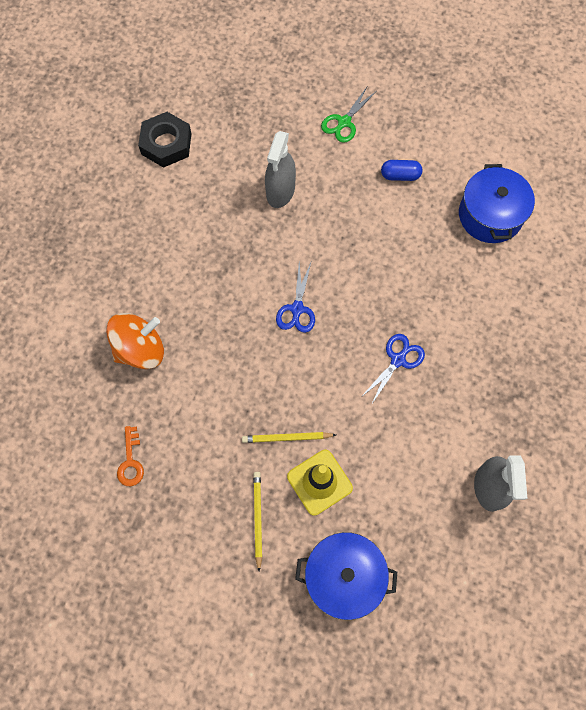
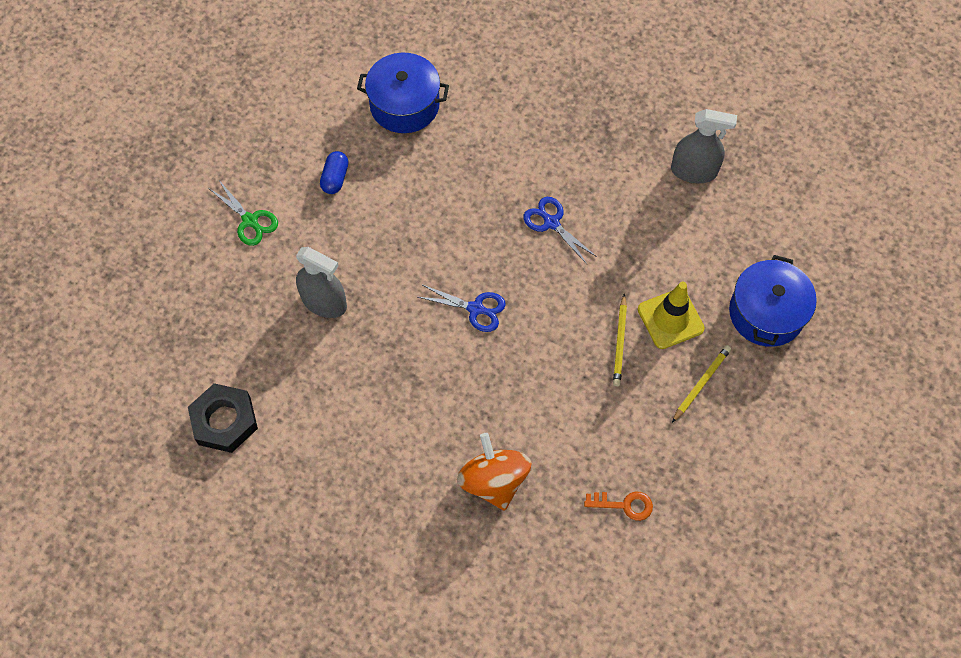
camera: 80 degrees left, 5 degrees down
yellow pencil [253,472,262,572] -> yellow pencil turned 120 degrees clockwise [672,345,731,423]

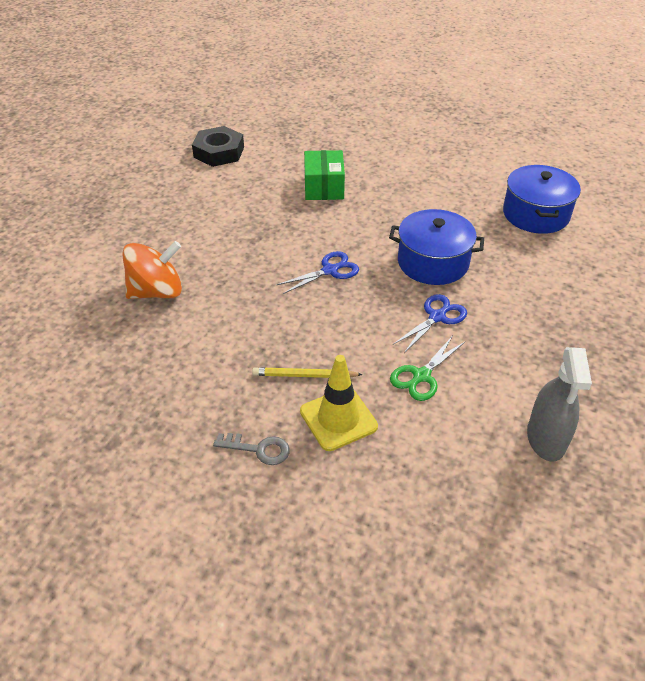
camera: 85 degrees right, 20 degrees down
green scissors [208,179,278,246] -> green scissors moved to [390,337,466,401]
grey spray bottle [296,247,347,318] -> green box [304,150,345,200]
blue capsule [320,151,349,194] -> none
blue scissors [418,284,506,332] -> blue scissors turned 135 degrees counterclockwise [276,251,359,294]
orange key [584,492,653,521] -> none
yellow pencil [672,345,731,423] -> grey key [213,433,290,465]
blue pot [729,255,817,347] -> blue pot moved to [389,209,484,285]

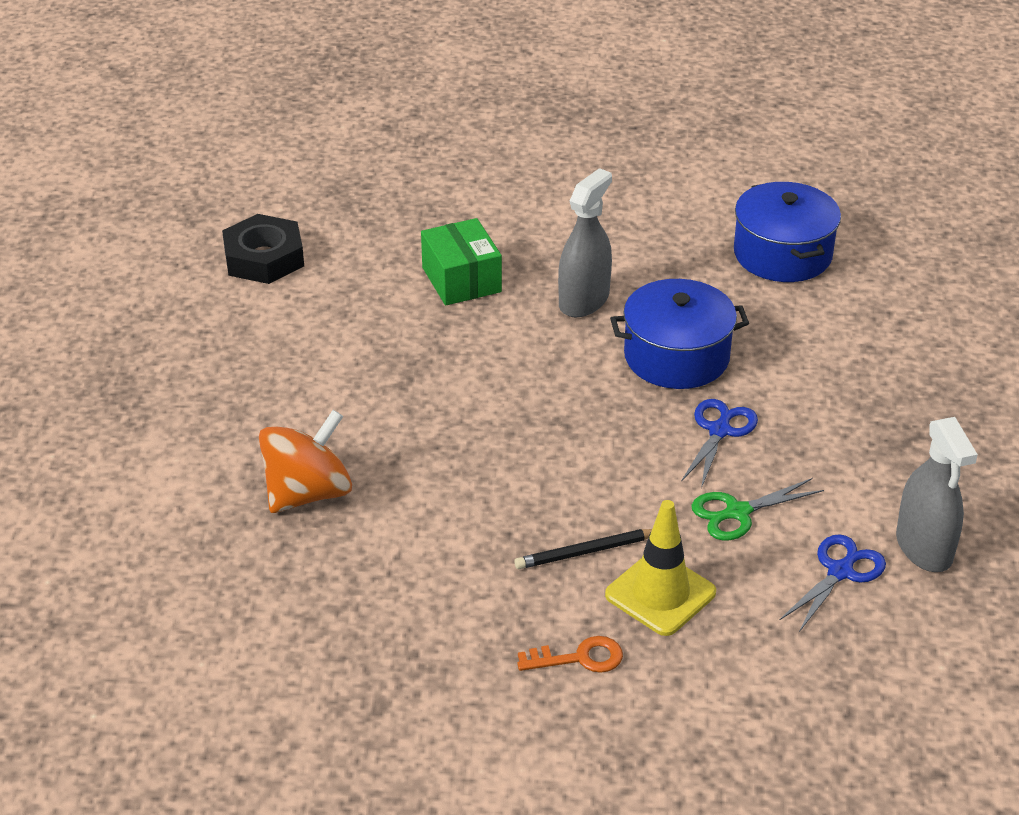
camera: 20 degrees left, 5 degrees down
grey key [213,433,290,465] -> orange key [517,636,623,673]
yellow pencil [252,367,363,378] -> black pencil [514,529,652,569]
blue scissors [276,251,359,294] -> blue scissors moved to [780,534,886,632]
green scissors [390,337,466,401] -> green scissors turned 45 degrees clockwise [691,478,824,540]
none -> grey spray bottle [558,168,612,317]

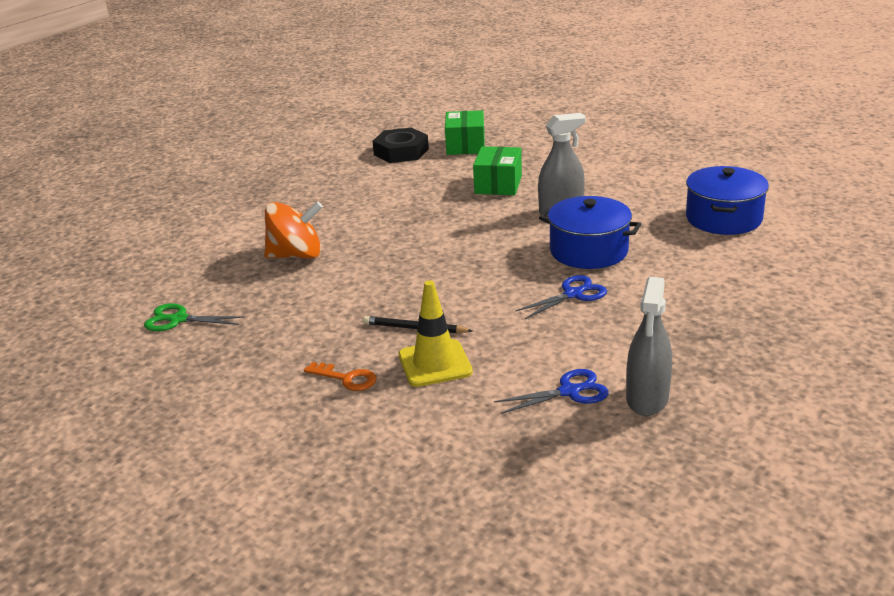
camera: 35 degrees right, 10 degrees down
green scissors [691,478,824,540] -> green scissors moved to [144,303,244,331]
none -> green box [445,110,485,155]

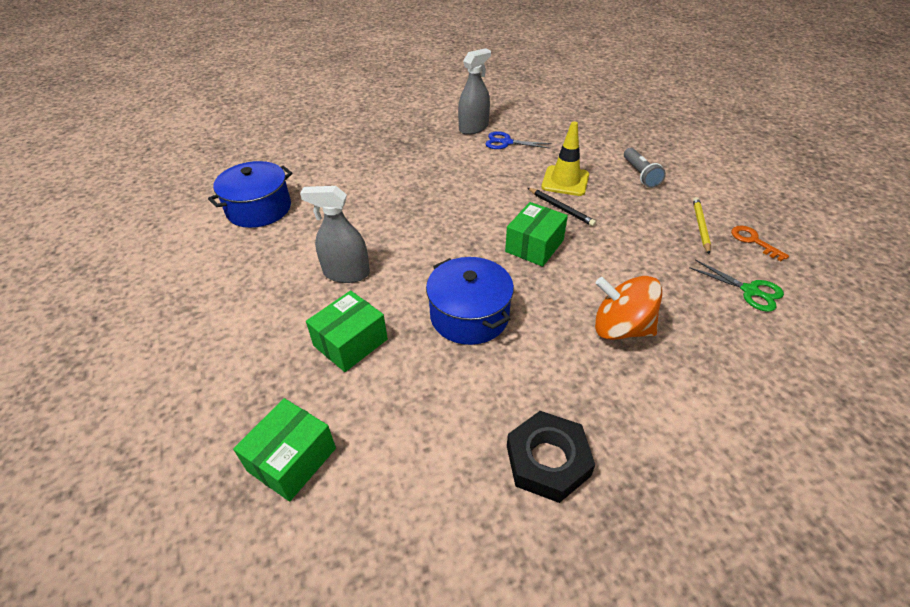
camera: 150 degrees left, 15 degrees up
orange key [304,362,377,391] -> orange key moved to [731,226,789,261]
black nut [372,128,429,163] -> black nut moved to [507,411,595,503]
blue scissors [515,275,607,319] -> none
blue pot [539,196,641,269] -> blue pot moved to [426,257,514,345]
none -> green box [505,202,568,267]
none -> grey flashlight [624,148,666,188]
none -> yellow pencil [693,197,711,254]

